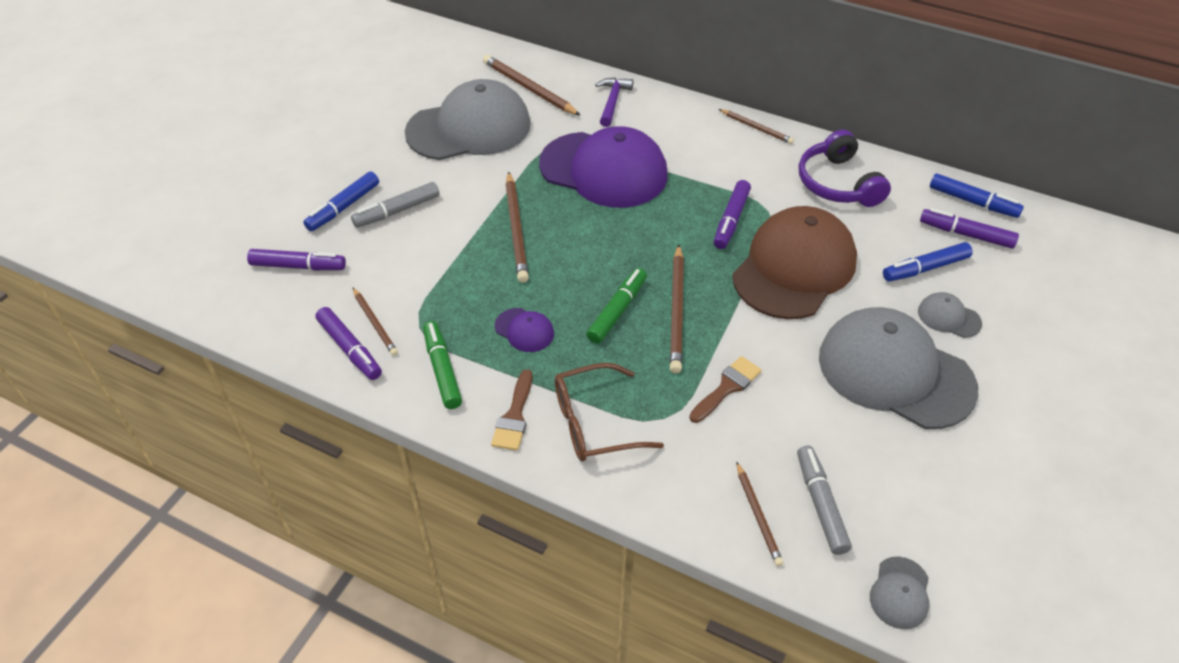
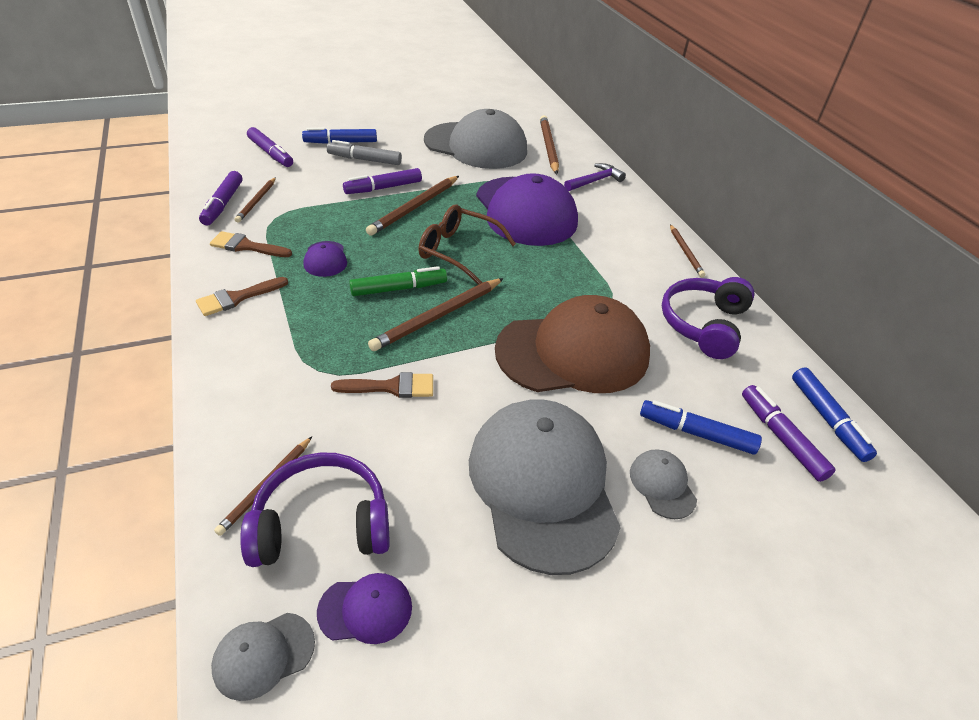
camera: 40 degrees right, 5 degrees down
green marker [423,321,462,409] -> brown brush [210,231,292,257]
brown glasses [555,363,664,462] -> brown glasses moved to [418,204,516,285]
purple marker [714,180,751,249] -> purple marker moved to [343,168,422,194]
grey marker [797,446,852,555] -> purple headphones [240,452,390,567]
none -> purple cap [317,573,412,644]

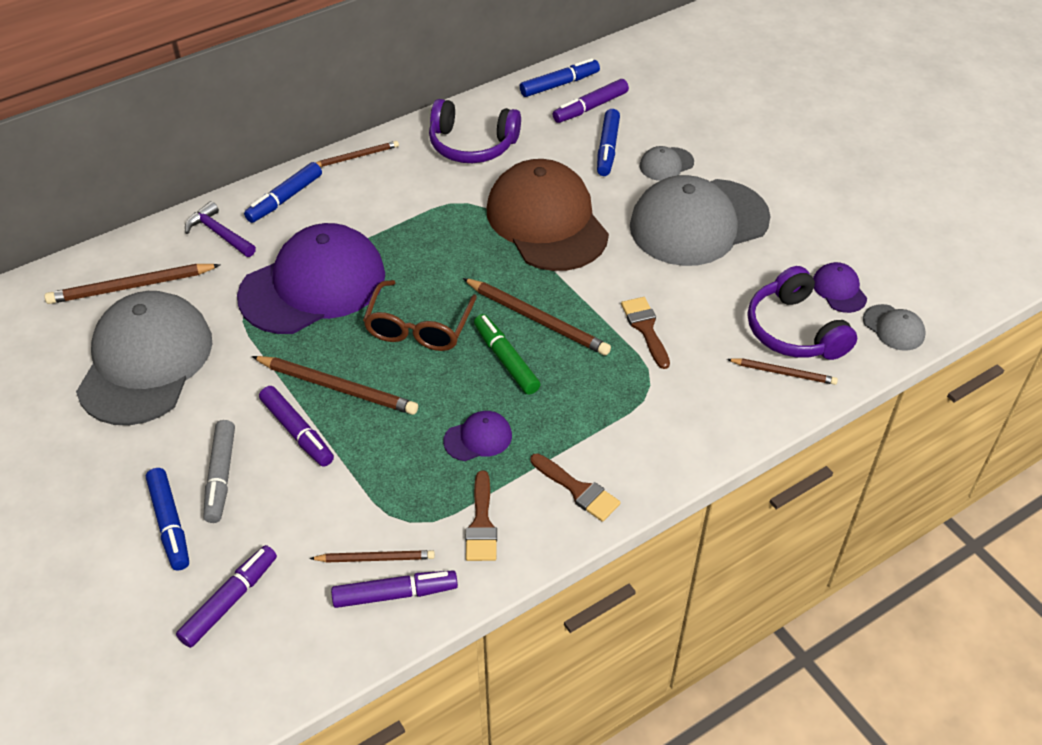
camera: 100 degrees left, 5 degrees up
none -> blue marker [244,162,322,223]

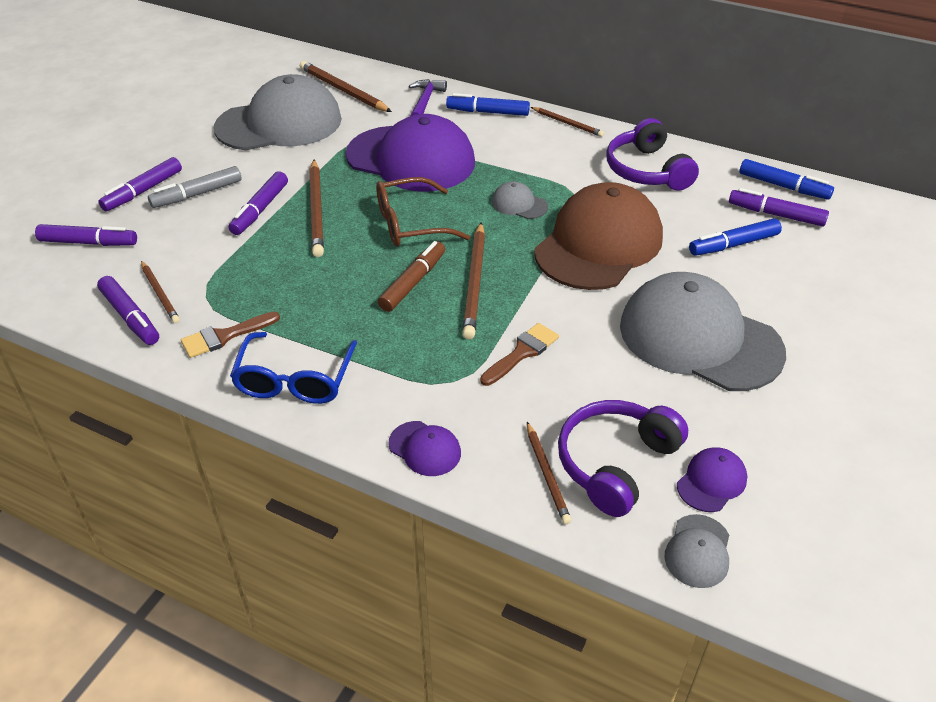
camera: 60 degrees right, 5 degrees down
blue marker [146,468,189,570] -> purple marker [98,157,182,211]
purple cap [443,411,512,461] -> purple cap moved to [389,421,461,476]
green marker [474,314,541,395] -> brown marker [378,241,445,312]
brown brush [530,453,621,522] -> blue glasses [230,332,357,404]
grey cap [639,146,694,181] -> grey cap moved to [491,181,548,219]

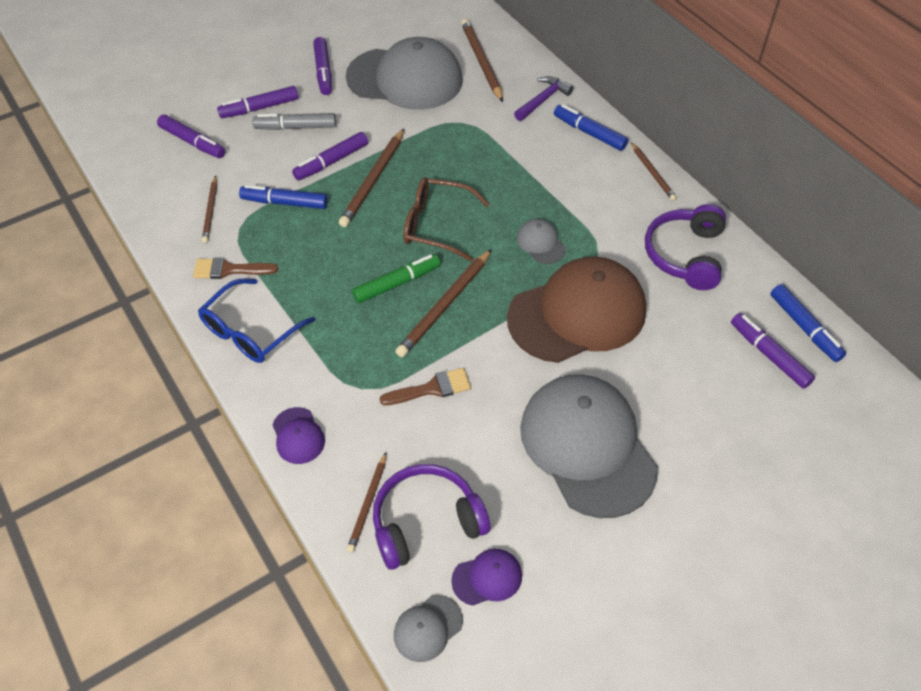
camera: 30 degrees right, 10 degrees up
purple marker [97,276,159,345] -> purple marker moved to [313,37,332,95]
purple cap [346,114,475,192] -> none
brown marker [378,241,445,312] -> green marker [352,254,440,303]
blue marker [689,218,782,256] -> blue marker moved to [239,185,328,209]

